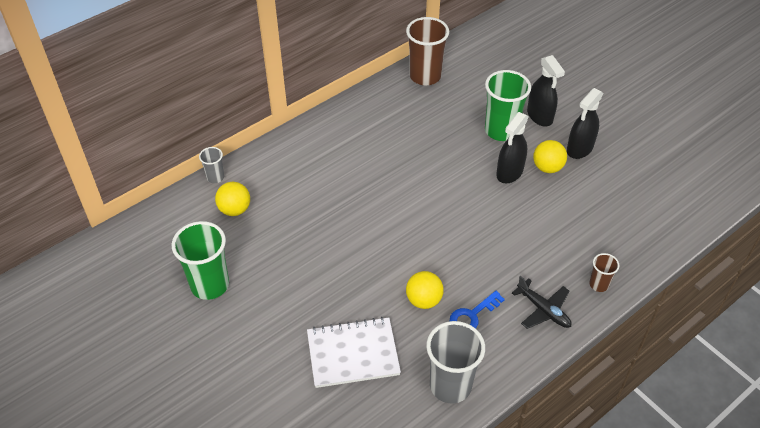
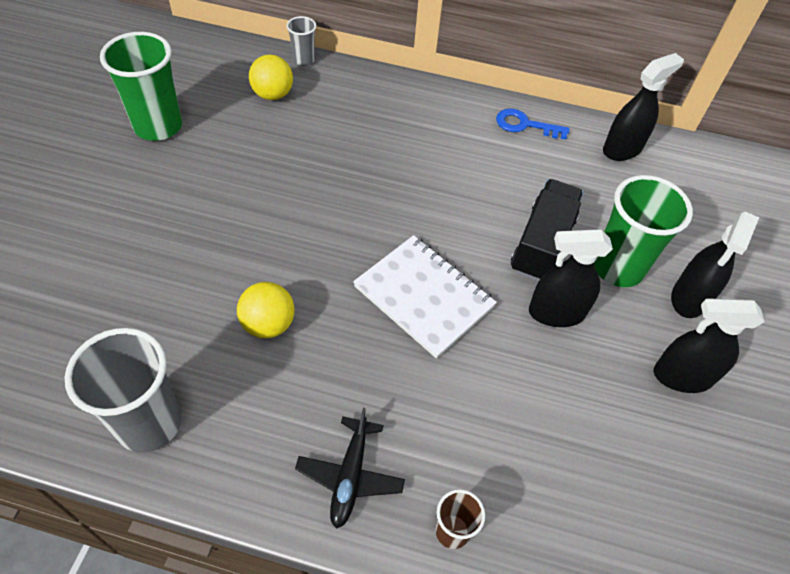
camera: 50 degrees right, 5 degrees up
white notebook [307,317,401,388] -> white notebook moved to [353,235,497,359]
brown cup [406,17,449,85] -> black spray bottle [603,53,684,161]
blue key [450,291,505,329] -> blue key moved to [496,108,570,140]
yellow ball [533,140,567,173] -> none
none -> black truck [511,179,583,282]

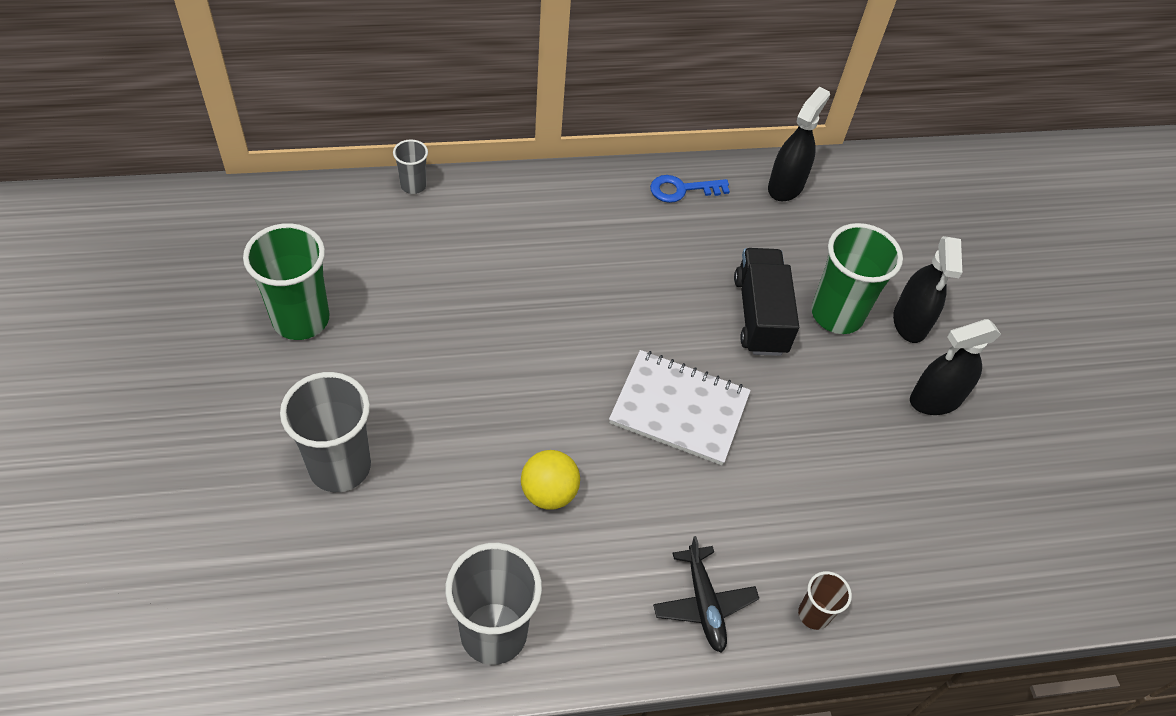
camera: 25 degrees left, 0 degrees up
yellow ball [249,55,293,100] -> none
black spray bottle [529,229,613,327] -> none
none -> grey cup [280,372,371,492]

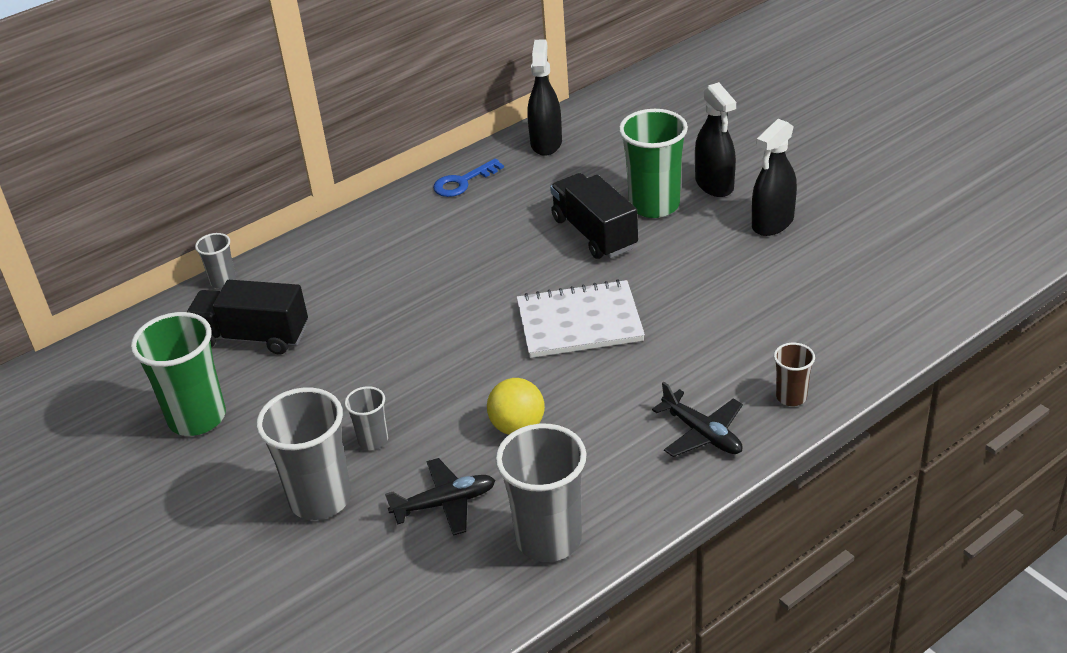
camera: 20 degrees left, 15 degrees down
none -> black truck [187,280,308,355]
none -> grey cup [345,386,388,450]
none -> black plane [385,458,495,536]

